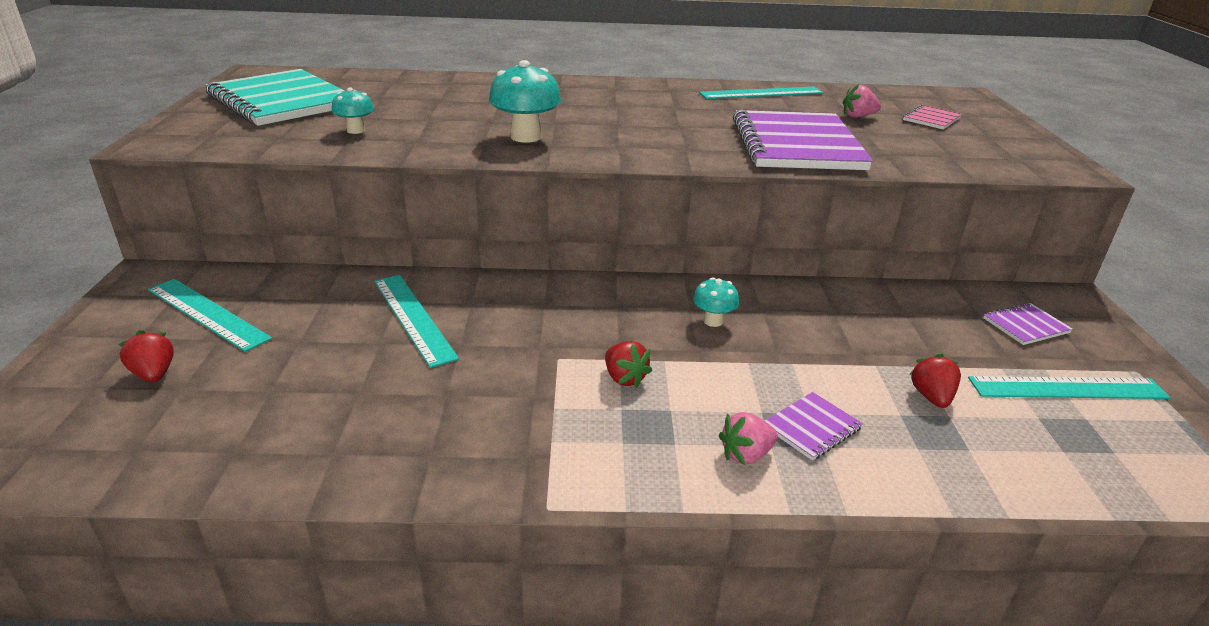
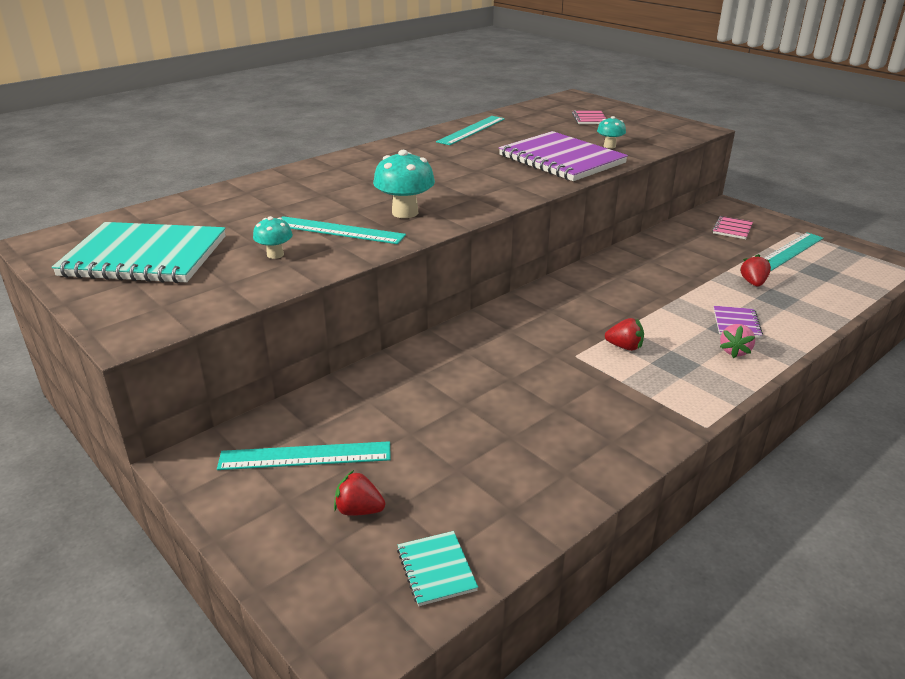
camera: 40 degrees left, 0 degrees up
turquoise ruler [374,275,459,368] -> turquoise ruler moved to [281,216,406,244]
turquoise mushroom [693,277,739,327] -> turquoise mushroom moved to [597,116,626,149]
pink strawberry [843,83,881,118] -> none
red strawberry [909,354,961,408] -> red strawberry turned 45 degrees clockwise [740,254,771,287]
purple notebook [984,303,1073,345] -> pink notebook [712,216,753,239]
none -> turquoise notebook [397,531,478,606]

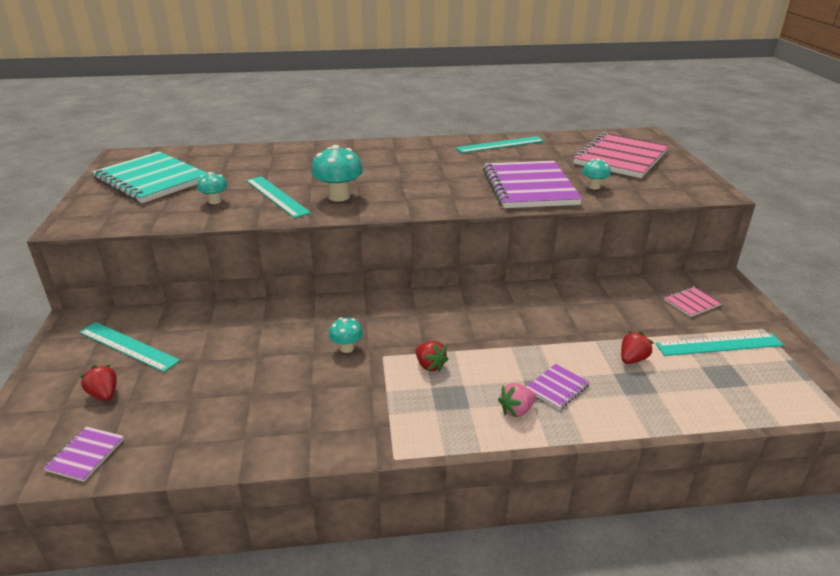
camera: 35 degrees right, 0 degrees up
turquoise notebook [397,531,478,606] -> purple notebook [43,427,124,482]
pink notebook [572,110,606,124] -> pink notebook [573,132,669,178], size x2.36
none -> turquoise mushroom [329,317,363,353]

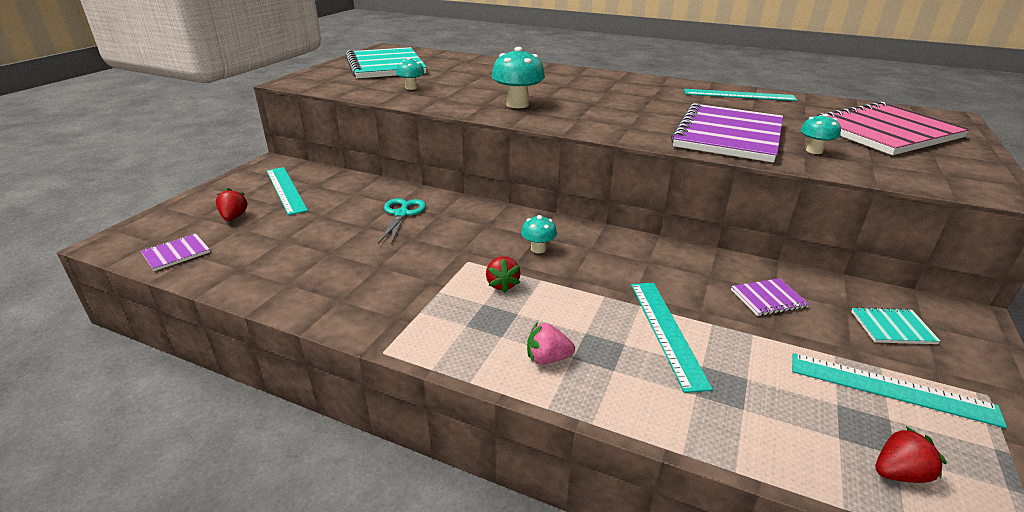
camera: 30 degrees right, 0 degrees up
turquoise ruler [246,176,311,218] -> turquoise ruler moved to [631,283,713,393]
turquoise mushroom [329,317,363,353] -> turquoise mushroom moved to [521,215,557,253]
purple notebook [526,364,590,410] -> purple notebook moved to [731,278,809,316]
red strawberry [621,331,653,364] -> red strawberry moved to [876,427,947,483]
pink notebook [664,286,722,317] -> turquoise notebook [851,307,940,344]
none -> turquoise scissors [378,198,426,245]

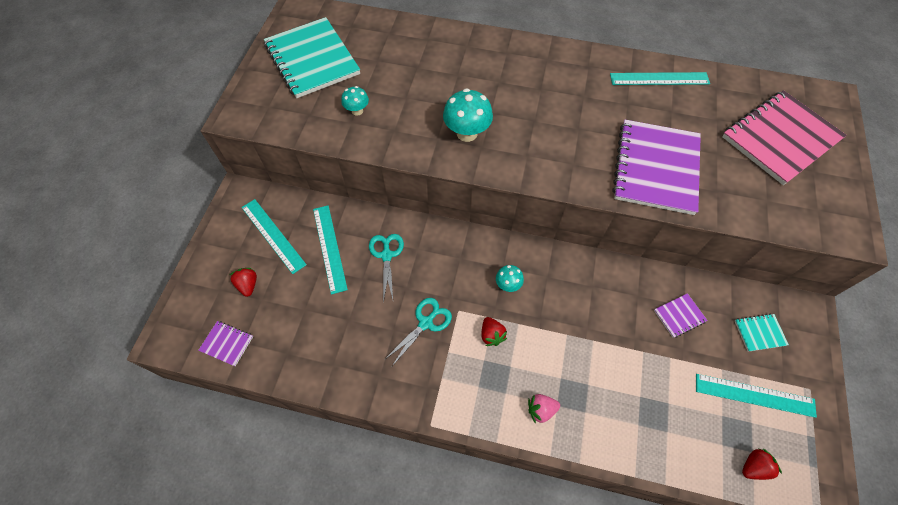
camera: 10 degrees left, 30 degrees up
purple notebook [141,234,210,271] -> purple notebook turned 75 degrees clockwise [198,321,253,366]
turquoise ruler [631,283,713,393] -> turquoise ruler moved to [313,206,348,294]
turquoise mushroom [801,113,841,154] -> none
none -> turquoise scissors [384,298,452,366]

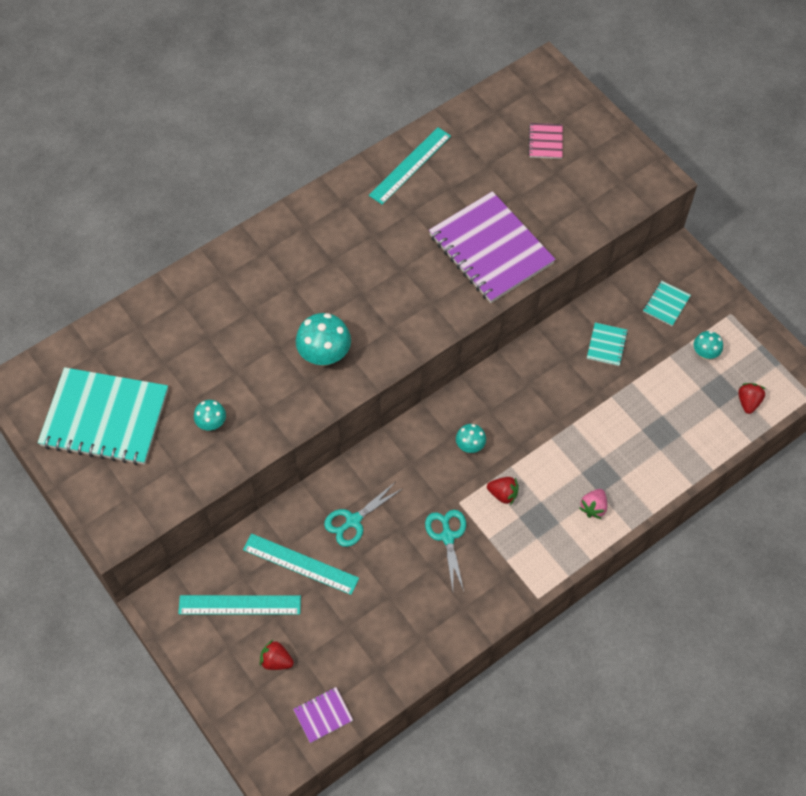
camera: 50 degrees left, 0 degrees up
turquoise scissors [369,234,404,303] -> turquoise scissors turned 75 degrees counterclockwise [324,482,402,547]
purple notebook [654,293,708,338] -> turquoise notebook [587,323,628,366]
turquoise ruler [696,374,817,418] -> turquoise mushroom [694,331,723,359]
pink notebook [722,90,847,185] -> pink notebook [528,123,563,159], size x0.42

